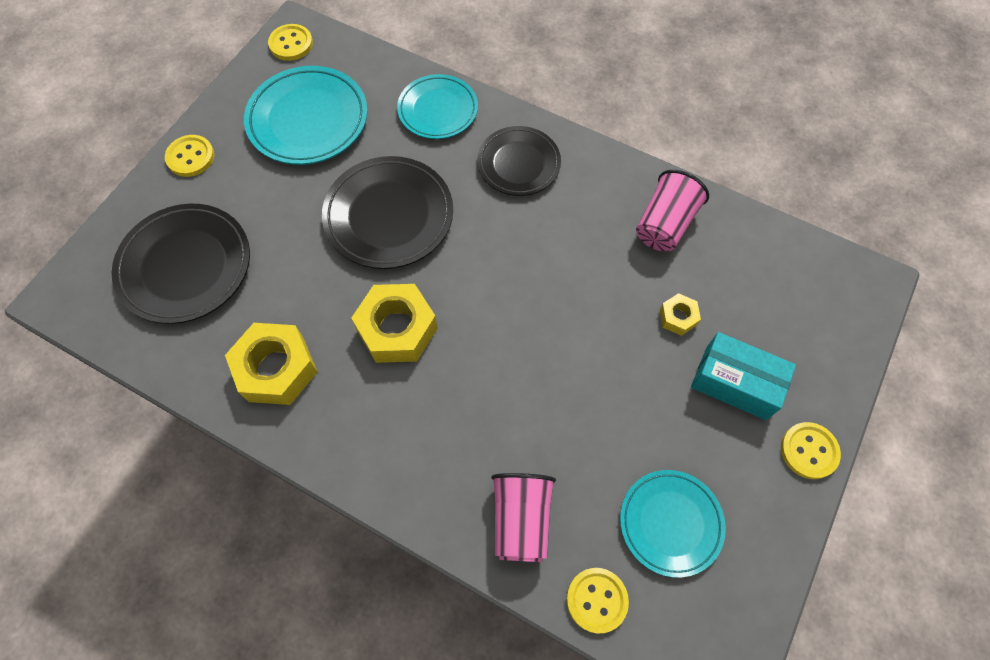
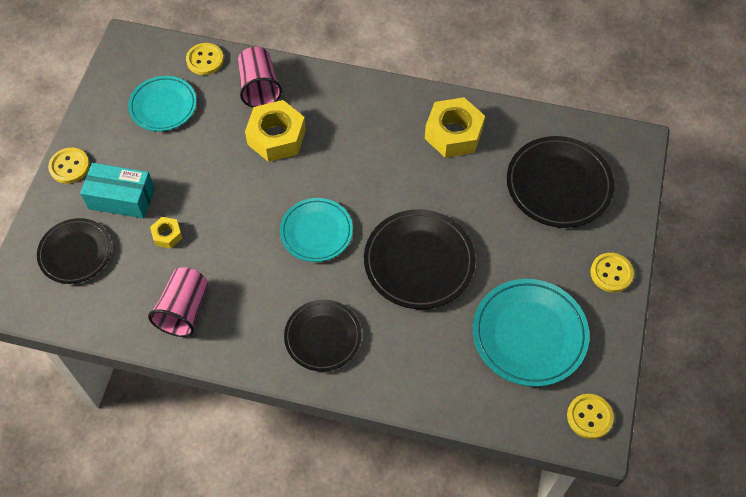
camera: 165 degrees right, 5 degrees down
yellow nut [351,284,438,363] -> yellow nut moved to [245,100,306,162]
turquoise plate [397,74,478,139] -> turquoise plate moved to [280,198,353,262]
none -> black plate [37,218,112,284]

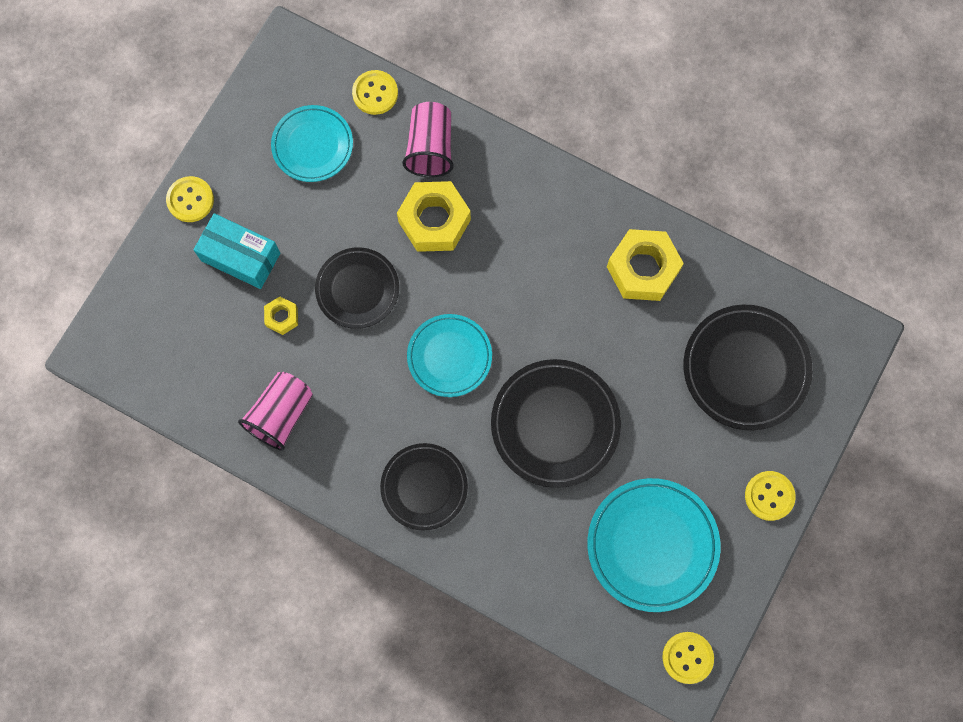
camera: 15 degrees right, 15 degrees up
black plate [37,218,112,284] -> black plate moved to [315,247,399,329]

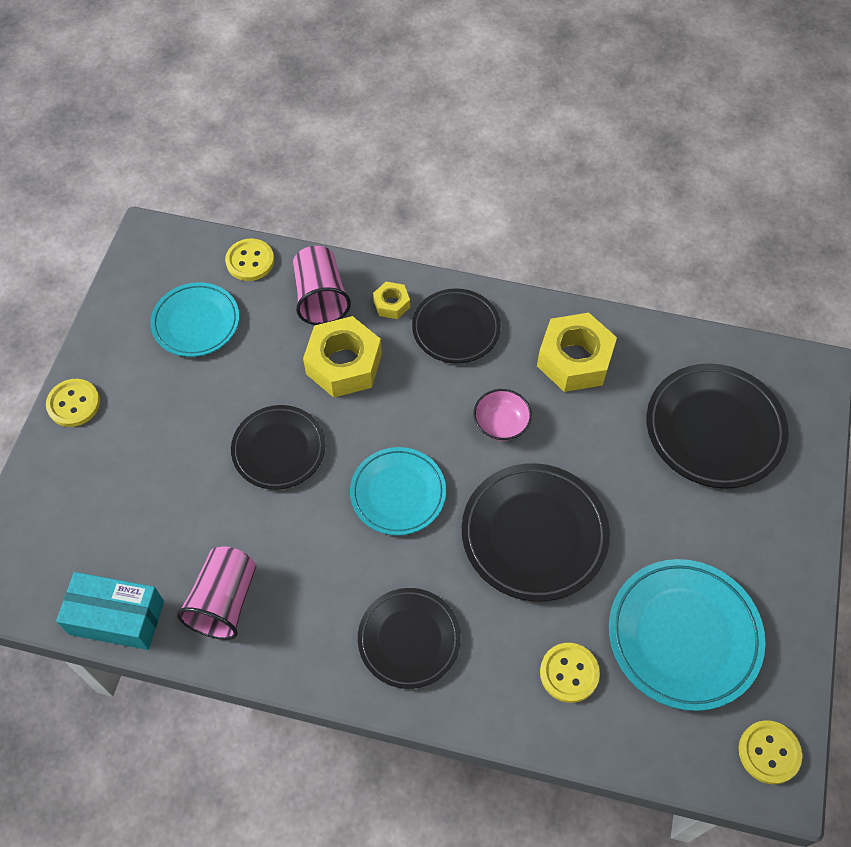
camera: 15 degrees left, 15 degrees down
turquoise box [193,213,280,289] -> turquoise box moved to [56,572,164,650]
yellow nut [264,296,298,335] -> yellow nut moved to [373,282,410,319]
yellow button [745,471,796,521] -> yellow button moved to [540,643,600,703]
none -> black plate [412,288,501,364]
none -> pink bowl [474,389,532,441]

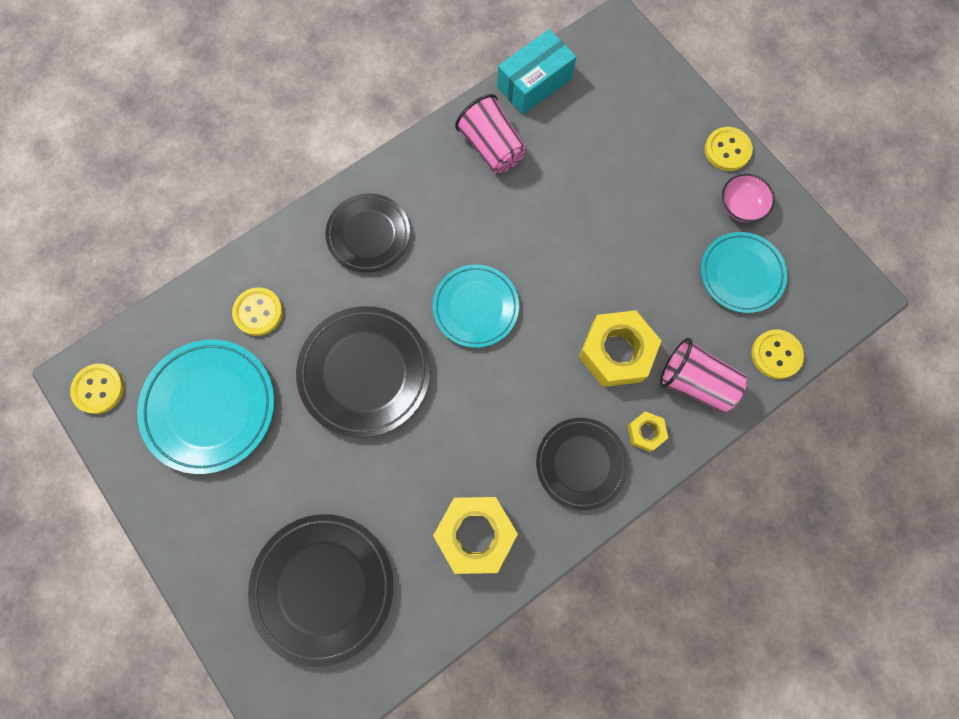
camera: 130 degrees right, 15 degrees up
black plate [231,405,325,490] -> none
pink bowl [474,389,532,441] -> pink bowl moved to [722,173,775,222]

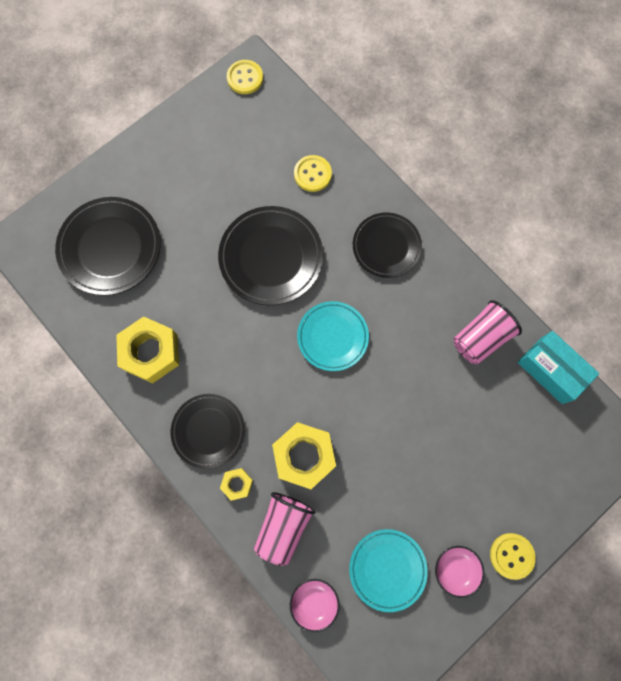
camera: 85 degrees right, 0 degrees up
turquoise plate [137,340,275,474] -> none
yellow button [751,329,804,379] -> pink bowl [290,579,340,632]

